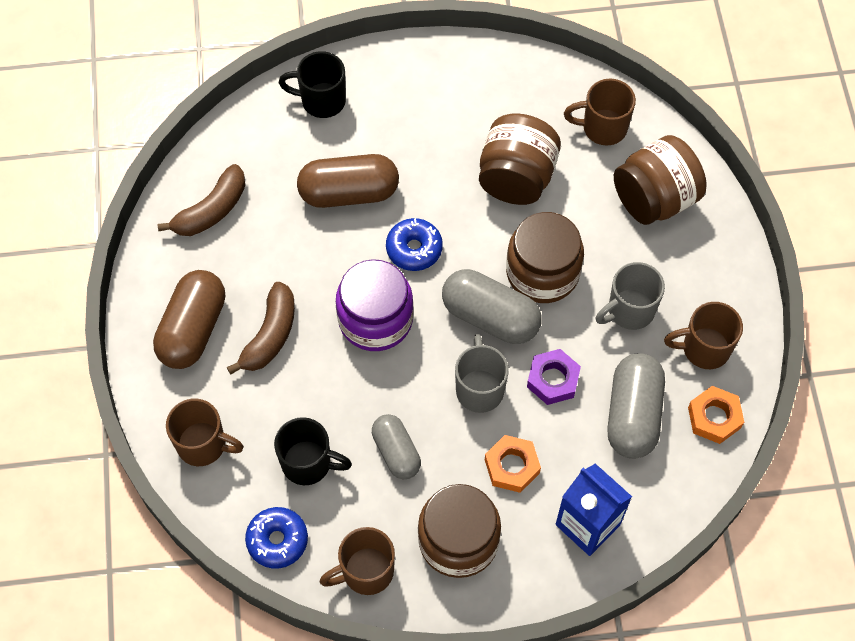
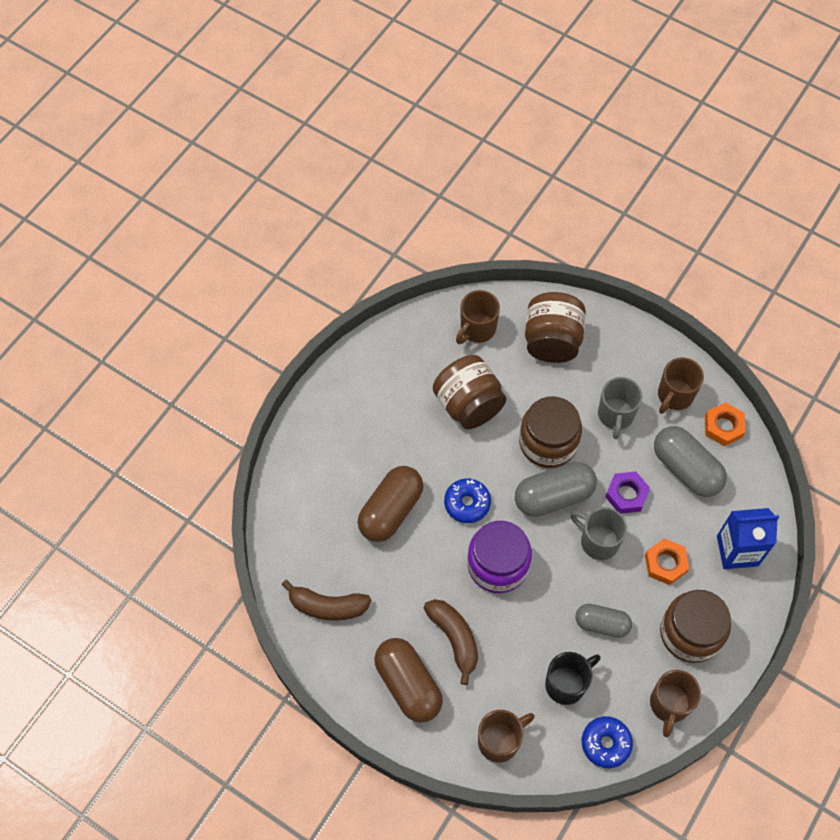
camera: 50 degrees left, 0 degrees up
brown banana [157,164,245,236] -> brown banana turned 105 degrees clockwise [282,580,371,621]
black mug [279,51,346,118] -> none

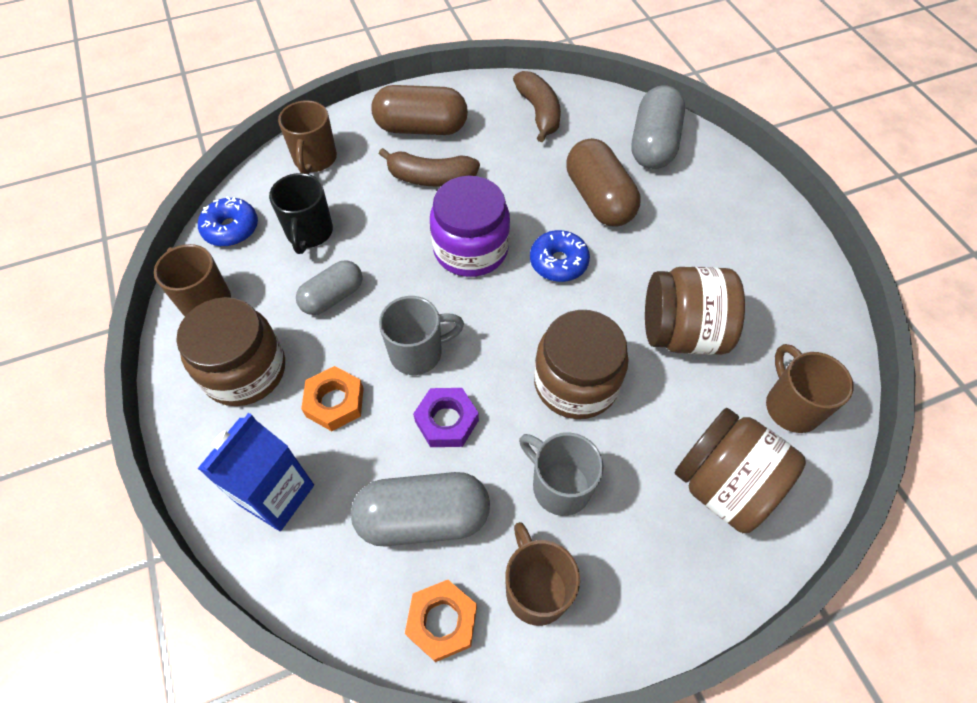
camera: 125 degrees right, 5 degrees down
brown banana [282,580,371,621] -> brown banana turned 120 degrees clockwise [513,71,561,142]
grey capsule [515,462,597,517] -> grey capsule moved to [632,85,685,169]

